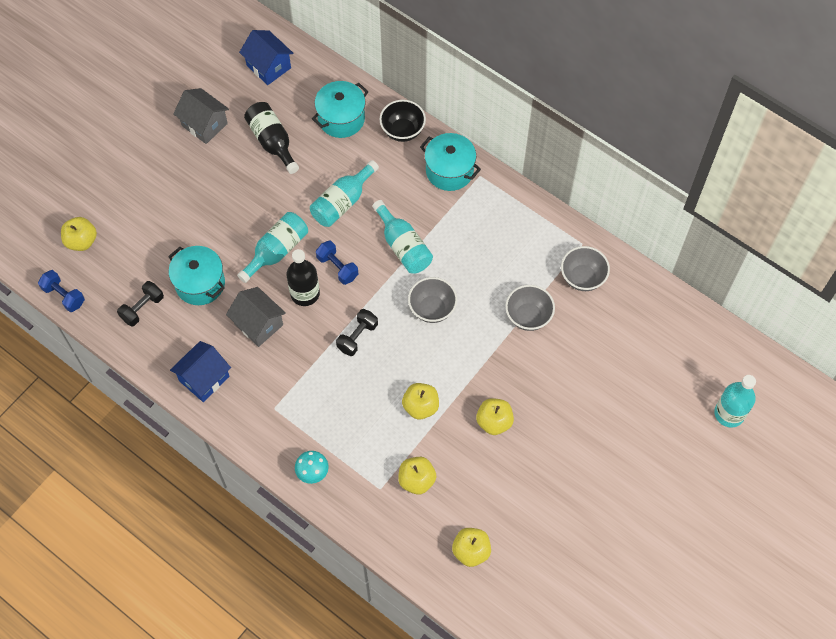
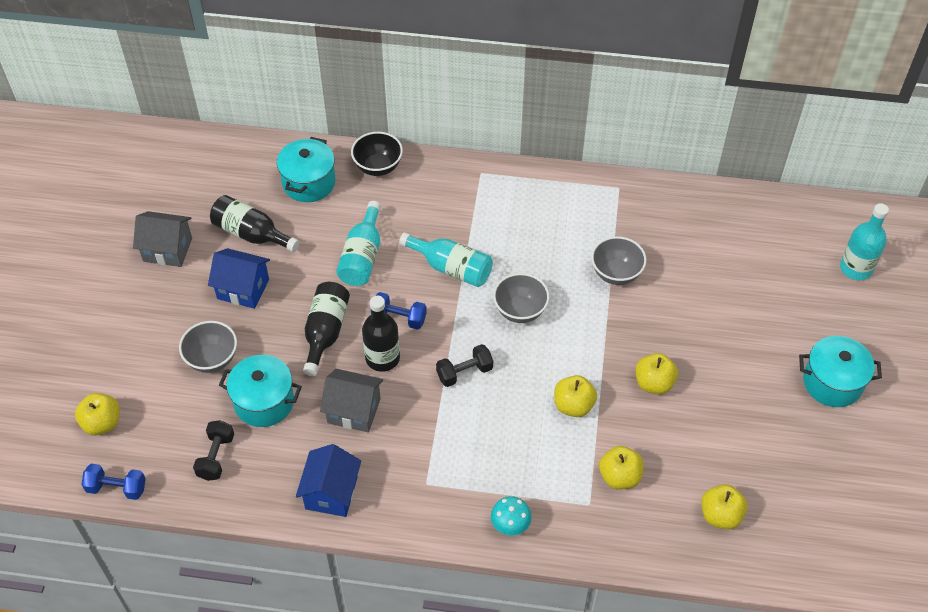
camera: 30 degrees left, 10 degrees down
turquoise bottle [237,212,308,283] -> black bottle [303,282,350,376]
blue house [239,30,294,85] -> blue house moved to [208,248,270,309]
black dumbbell [336,309,378,356] -> black dumbbell turned 60 degrees clockwise [436,344,493,387]
turquoise pot [420,133,481,191] -> turquoise pot moved to [799,336,882,407]
grey bowl [561,246,610,291] -> grey bowl moved to [179,321,237,373]

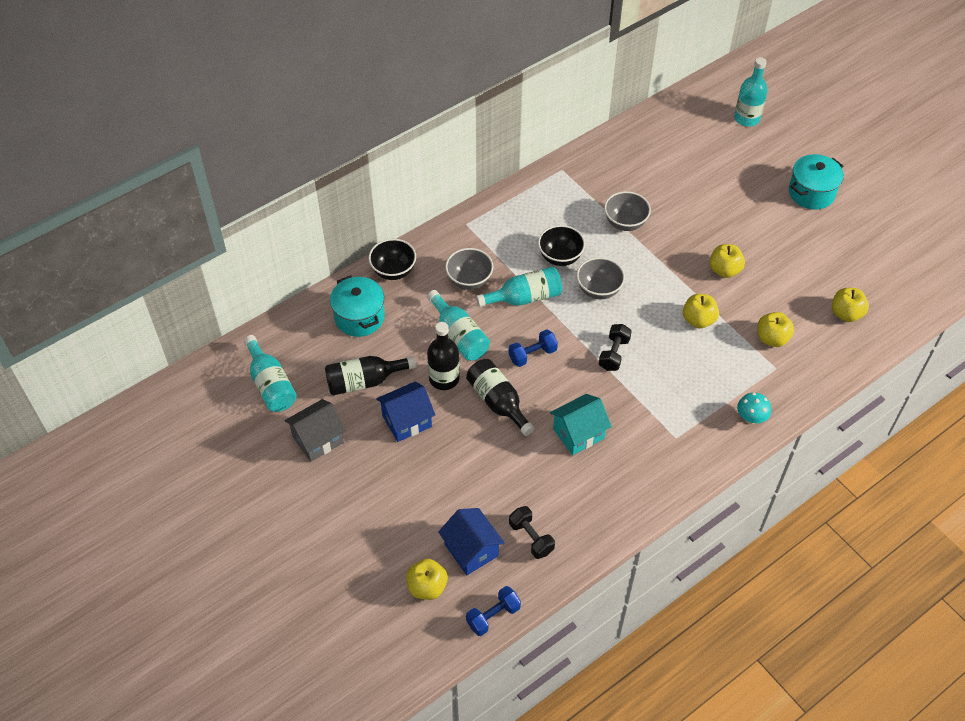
camera: 45 degrees left, 0 degrees up
grey bowl [179,321,237,373] -> grey bowl moved to [445,248,494,290]
turquoise pot [219,355,302,427] -> none
blue house [296,444,361,517] -> blue house moved to [438,508,504,575]
grey house [320,369,383,433] -> turquoise house [550,394,612,455]
black bottle [362,296,400,372] -> black bottle moved to [427,322,460,390]
none -> turquoise bottle [244,335,297,412]
none -> black bowl [538,225,585,266]

